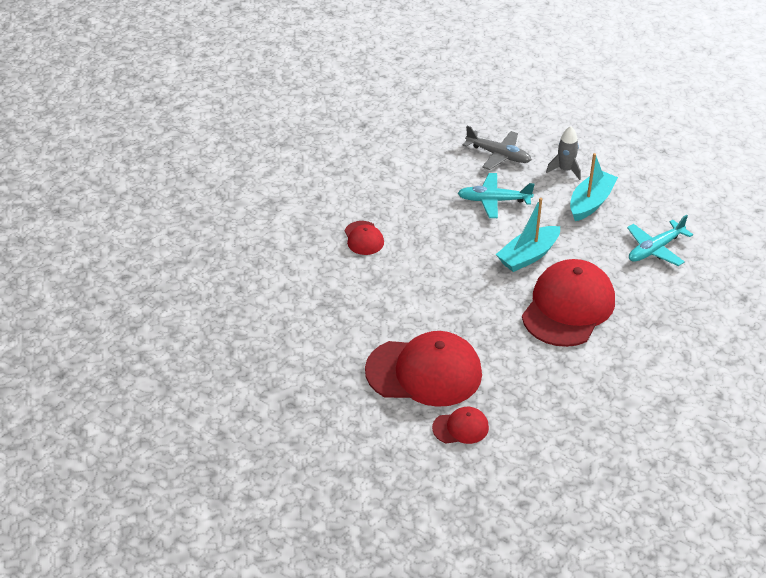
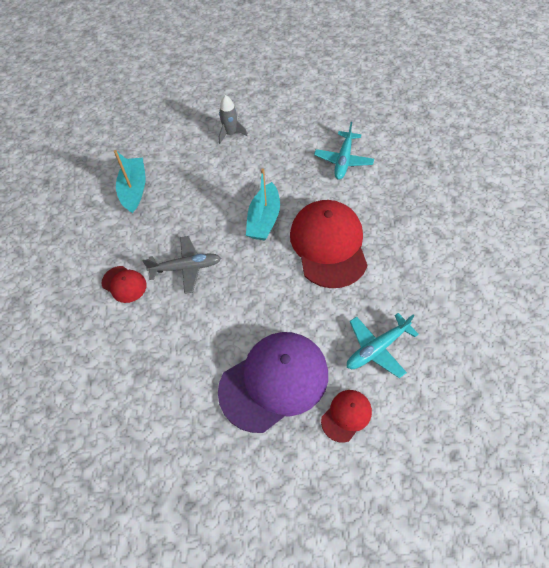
camera: 35 degrees left, 15 degrees up
red cap [365,331,482,407] -> purple cap [218,332,328,433]
turquoise plane [458,173,535,218] -> turquoise plane moved to [347,313,419,378]
grey plane [463,126,532,170] -> grey plane moved to [142,236,221,294]
turquoise boat [570,153,618,221] -> turquoise boat moved to [114,150,146,213]

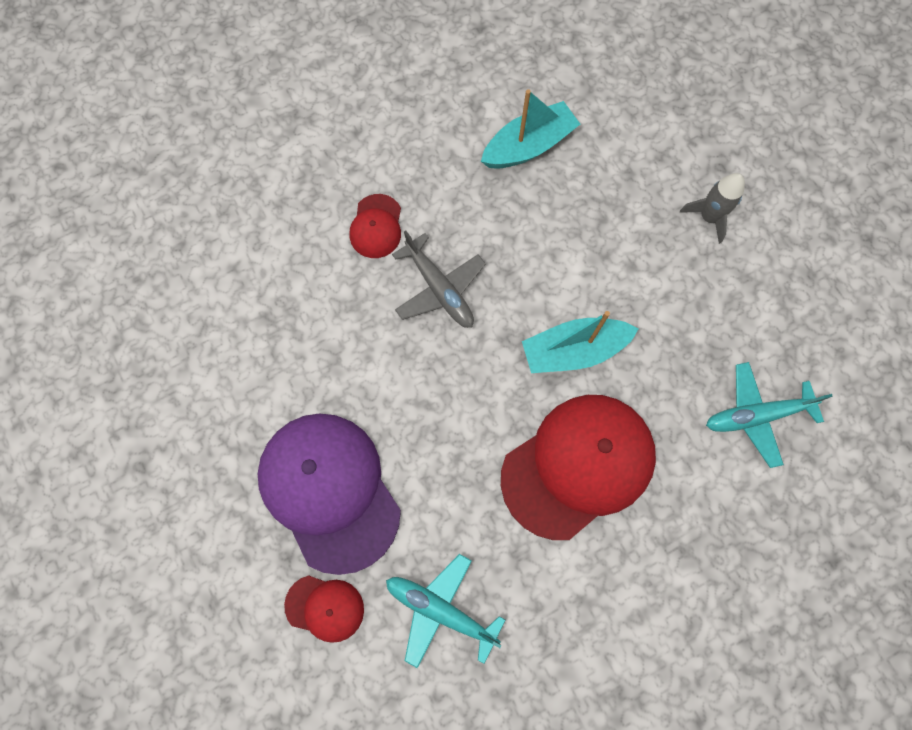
camera: 60 degrees right, 15 degrees up
purple cap [218,332,328,433] -> purple cap turned 150 degrees counterclockwise [258,413,401,575]

